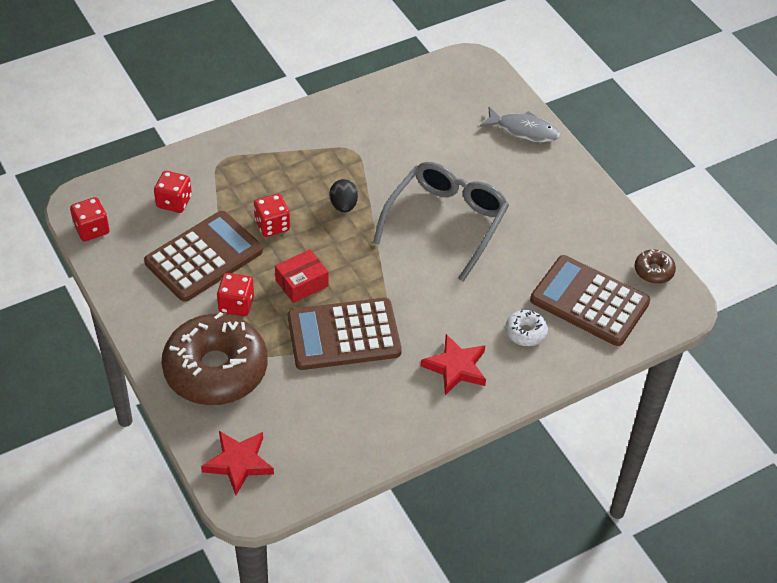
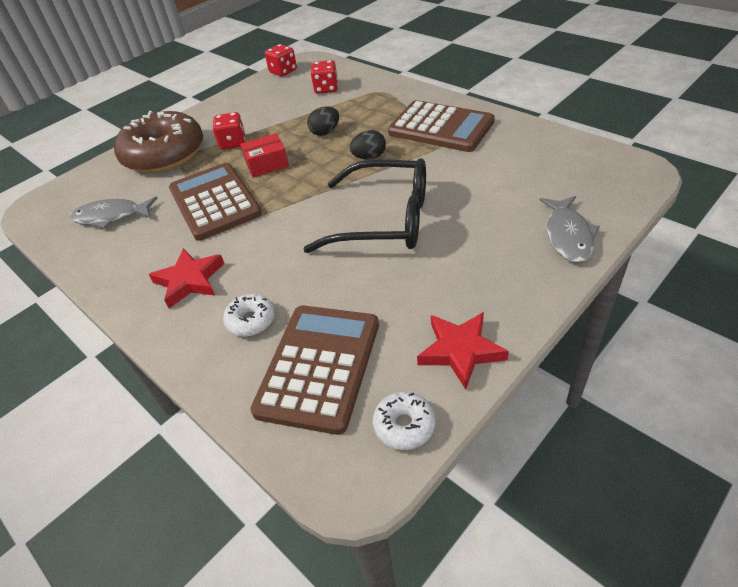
camera: 80 degrees right, 5 degrees down
brown calculator [144,211,263,302] -> brown calculator moved to [388,100,495,152]
red star [201,431,274,495] -> red star moved to [417,312,509,389]
red dice [254,194,290,237] -> black egg [307,106,339,136]
red box [275,249,328,303] -> red box turned 60 degrees counterclockwise [240,133,289,178]
grey glasses [373,162,509,282] -> black glasses [303,158,426,253]
brown donut [635,249,676,284] -> white donut [373,392,435,450]
none -> grey fish [70,196,157,229]

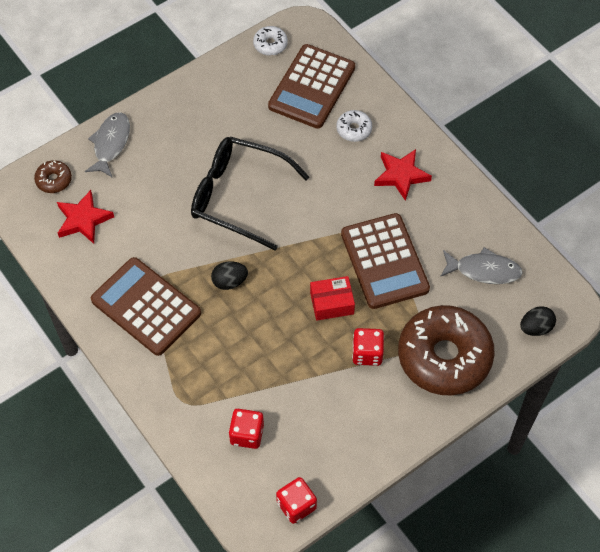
camera: 175 degrees left, 15 degrees up
black egg [307,106,339,136] -> black egg moved to [520,306,556,336]
red star [417,312,509,389] -> red star moved to [57,190,114,244]
none -> brown donut [34,160,72,193]

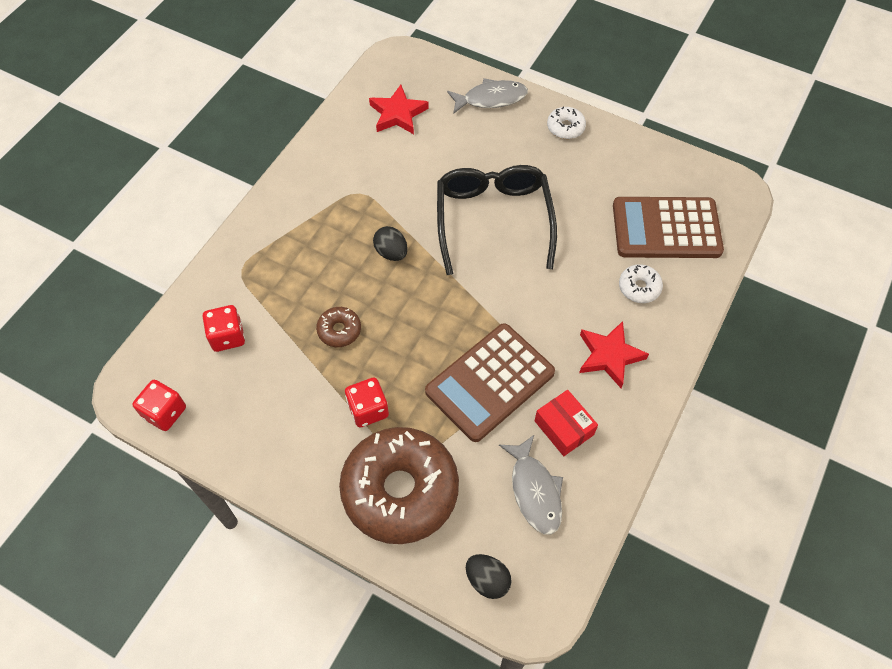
camera: 65 degrees right, 0 degrees up
brown donut [34,160,72,193] -> brown donut moved to [316,307,361,347]
brown calculator [91,257,201,356] -> none
white donut [253,26,288,56] -> white donut moved to [547,107,586,139]
red box [310,276,355,321] -> red box moved to [534,390,598,456]

